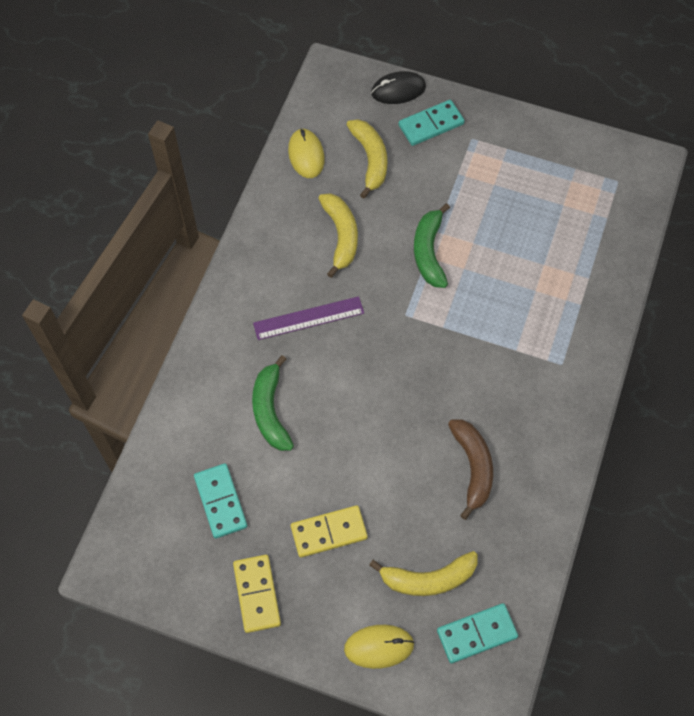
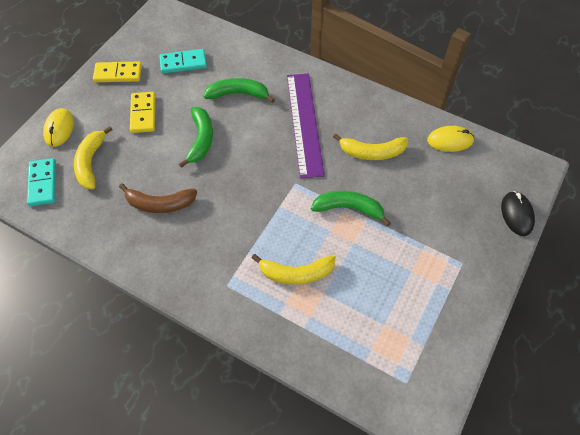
camera: 100 degrees right, 5 degrees down
purple ruler [253,296,364,340] -> purple ruler [287,74,325,179], size x1.60
yellow banana [346,119,387,198] -> yellow banana moved to [252,254,336,285]
turquoise domino [399,100,465,146] -> none
none -> green banana [179,107,213,168]

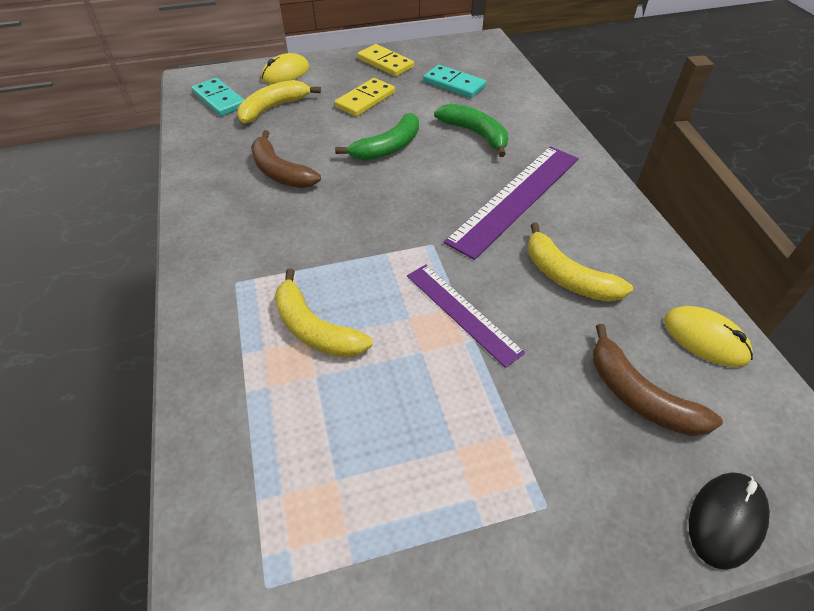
camera: 45 degrees right, 10 degrees down
turquoise domino [27,158,56,206] -> turquoise domino turned 75 degrees counterclockwise [191,78,244,116]
green banana [311,191,391,227] -> purple ruler [407,264,525,368]
none -> brown banana [593,324,723,436]

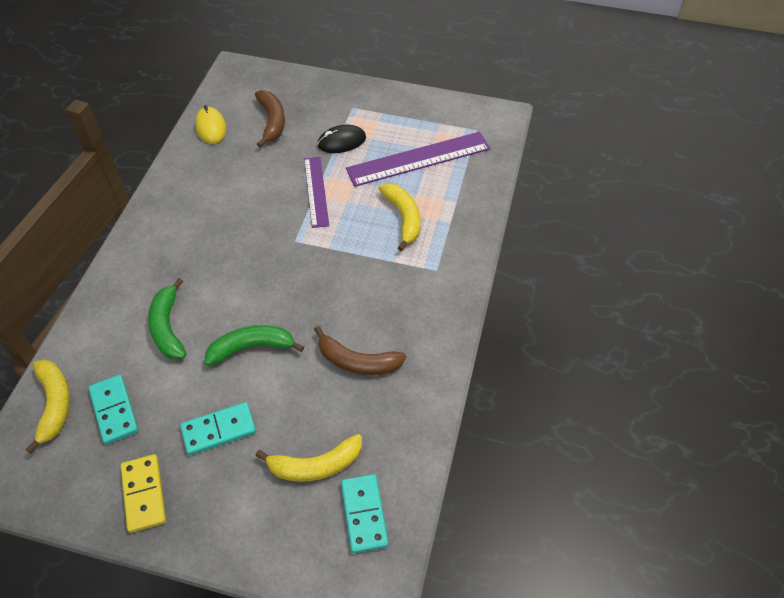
camera: 150 degrees left, 5 degrees up
brown banana [251,130,321,188] -> brown banana turned 120 degrees clockwise [314,326,406,375]
yellow mouse [261,53,309,84] -> none
yellow domino [335,78,395,117] -> turquoise domino [180,402,256,455]
purple ruler [444,146,579,260] -> purple ruler moved to [346,132,490,187]
yellow banana [528,222,633,302] -> yellow banana moved to [26,360,70,453]
black mouse [689,472,770,570] -> black mouse moved to [317,125,366,153]

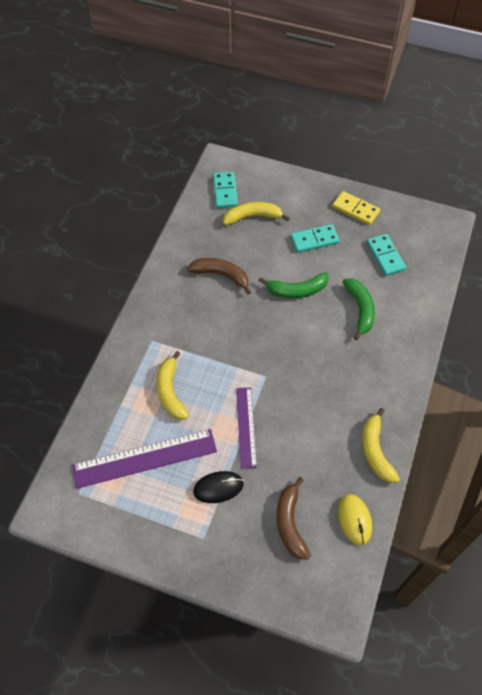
camera: 175 degrees left, 5 degrees up
yellow banana [26,360,70,453] -> yellow banana moved to [362,408,400,483]
yellow domino [121,454,166,533] -> yellow domino turned 45 degrees counterclockwise [332,191,380,225]

